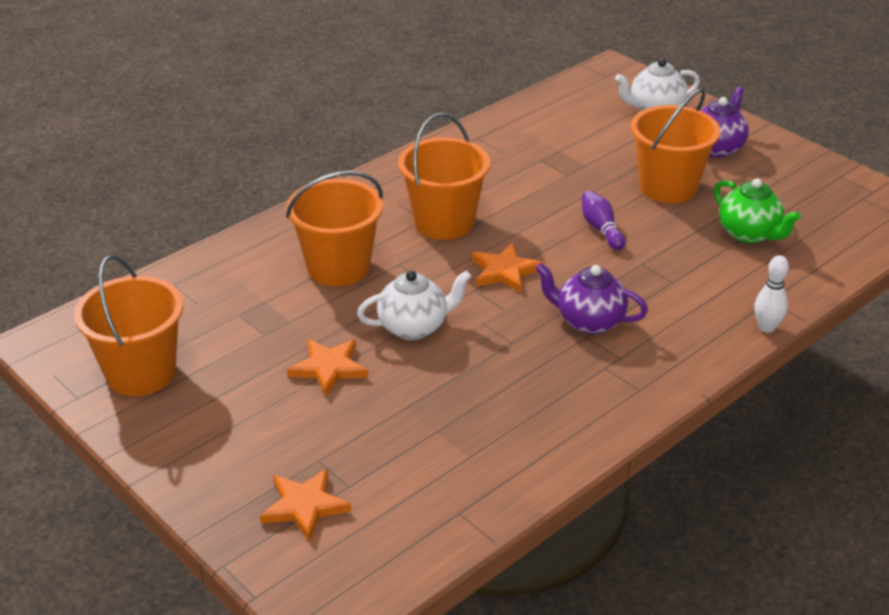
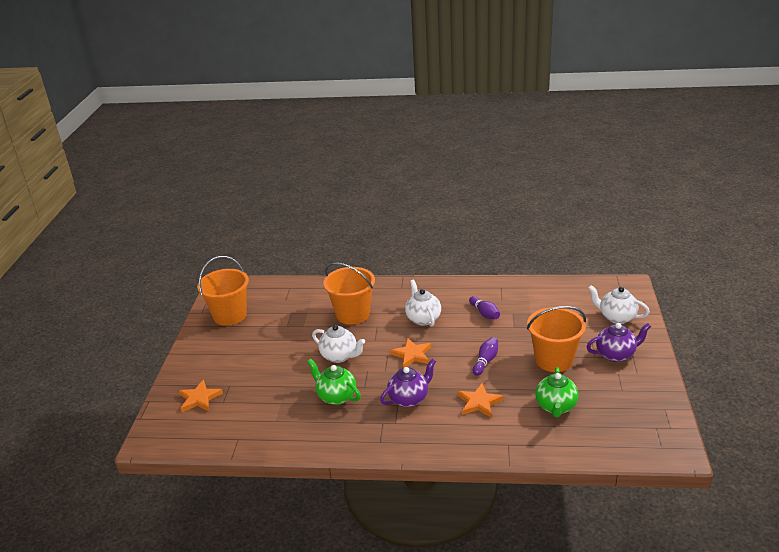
camera: 50 degrees right, 5 degrees down
orange star [287,339,368,397] -> orange star moved to [457,383,503,417]
orange bucket [398,113,490,240] -> white teapot [405,280,441,327]
purple teapot [535,263,648,334] -> purple teapot turned 75 degrees clockwise [380,359,436,407]
white bowling pin [754,255,789,333] -> none
none -> green teapot [307,359,361,405]
none -> purple bowling pin [469,296,500,319]

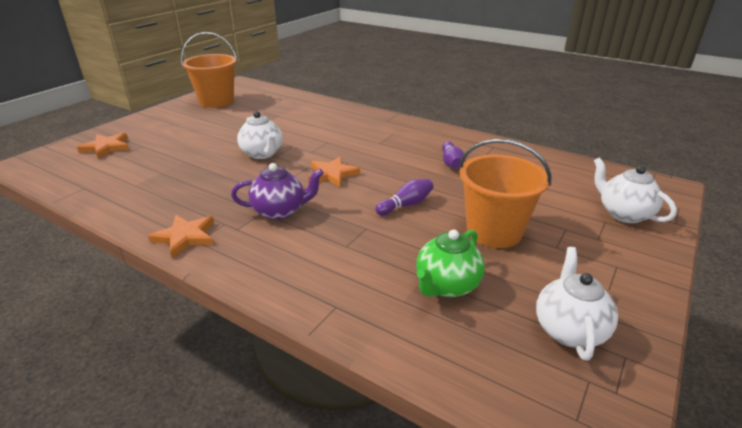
camera: 25 degrees right, 0 degrees up
green teapot [307,359,361,405] -> none
orange bucket [323,262,375,325] -> none
white teapot [405,280,441,327] -> white teapot moved to [536,247,618,361]
orange star [457,383,503,417] -> orange star moved to [148,215,214,258]
purple teapot [587,323,651,362] -> none

